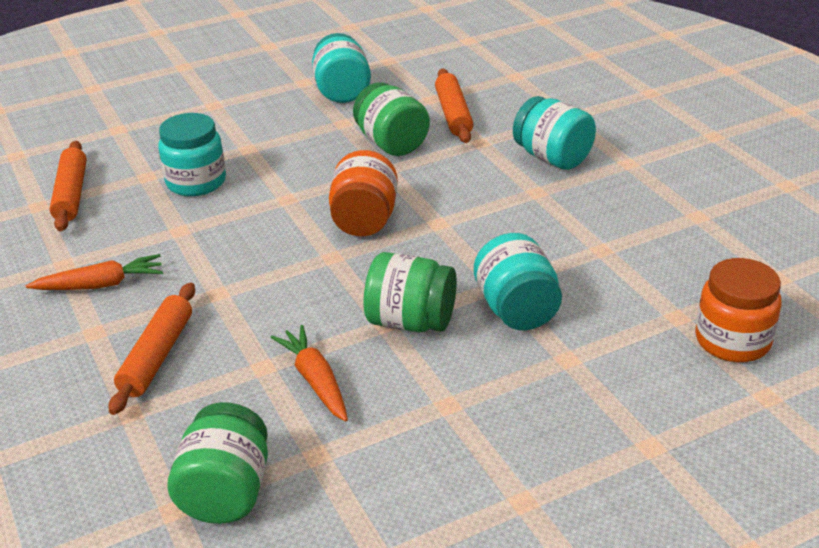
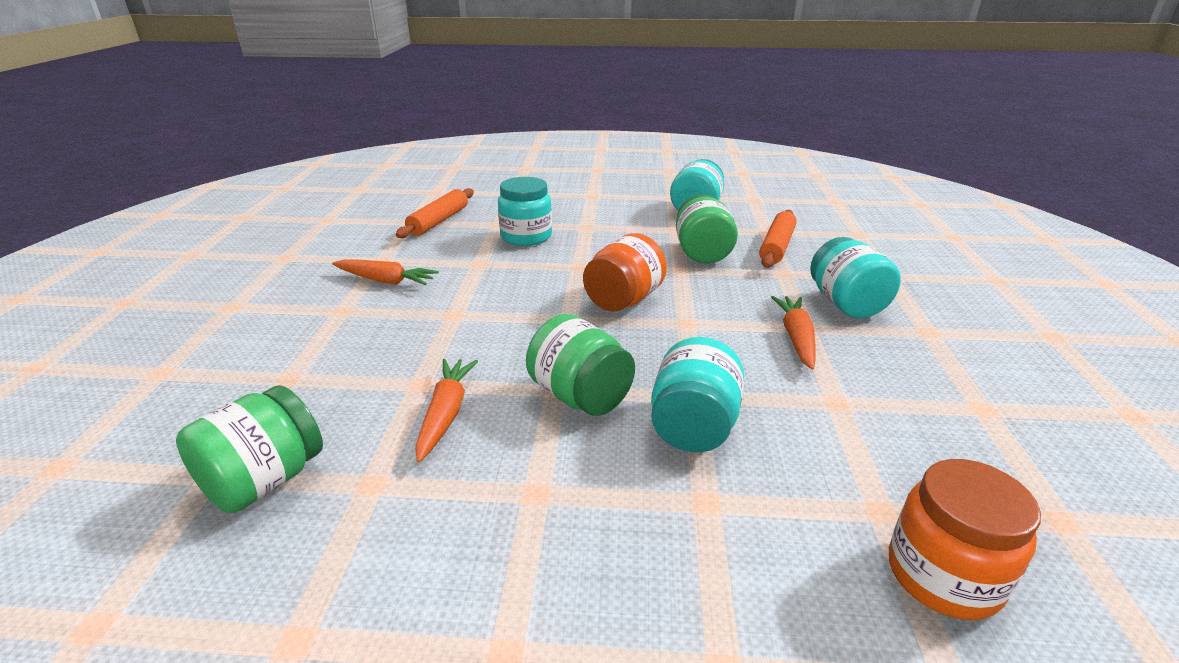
camera: 30 degrees right, 5 degrees down
orange rolling pin [108,283,195,415] -> none
none -> orange carrot [771,296,816,370]

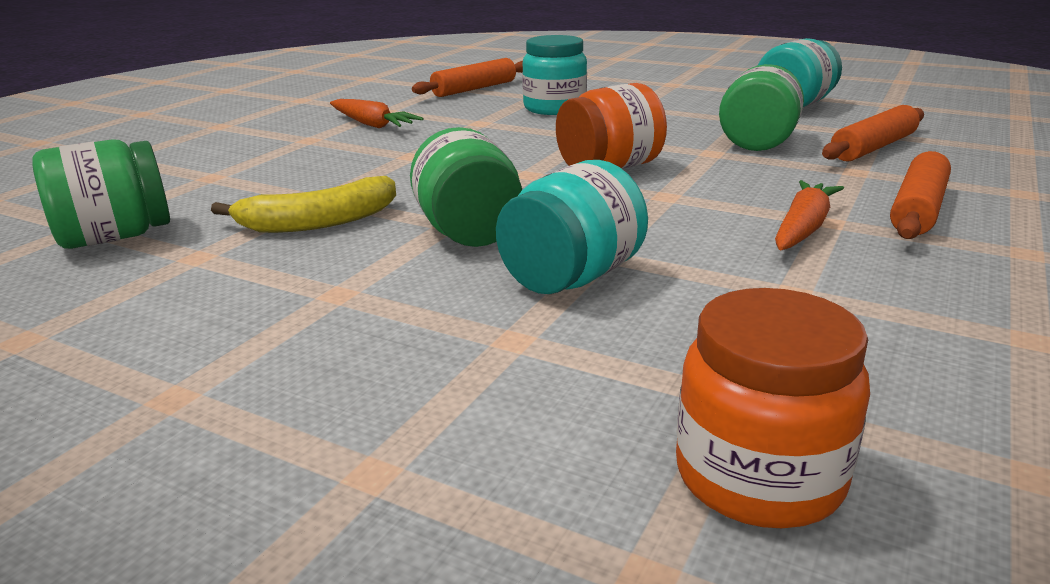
camera: 25 degrees right, 5 degrees down
orange carrot [415,359,478,463] -> yellow banana [211,176,396,233]
turquoise jar [810,237,901,318] -> orange rolling pin [890,151,951,239]

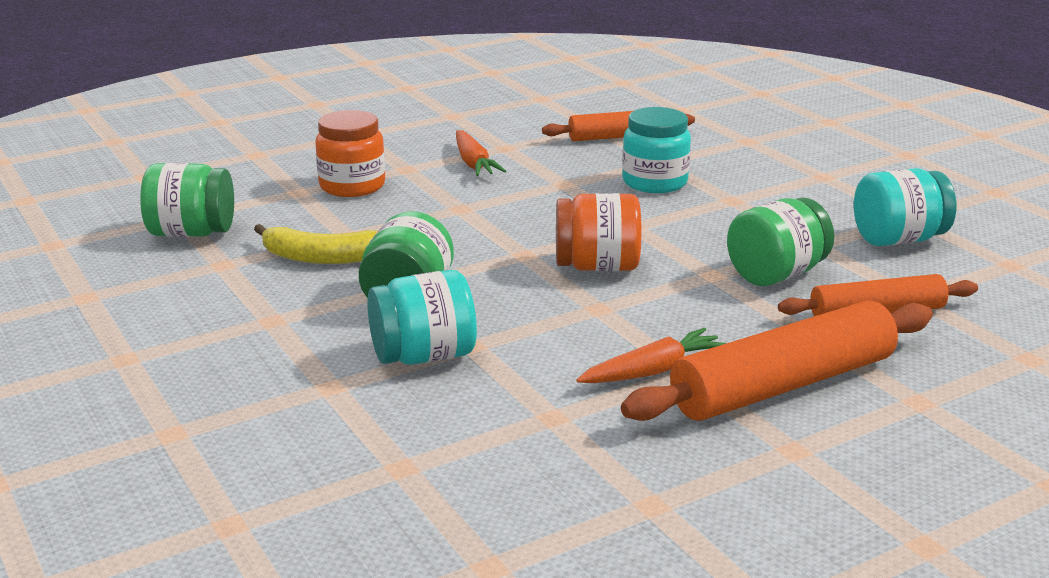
camera: 30 degrees right, 0 degrees up
orange jar [676,288,870,528] -> orange jar moved to [315,110,385,197]
orange rolling pin [890,151,951,239] -> orange rolling pin [621,300,933,421], size x1.64

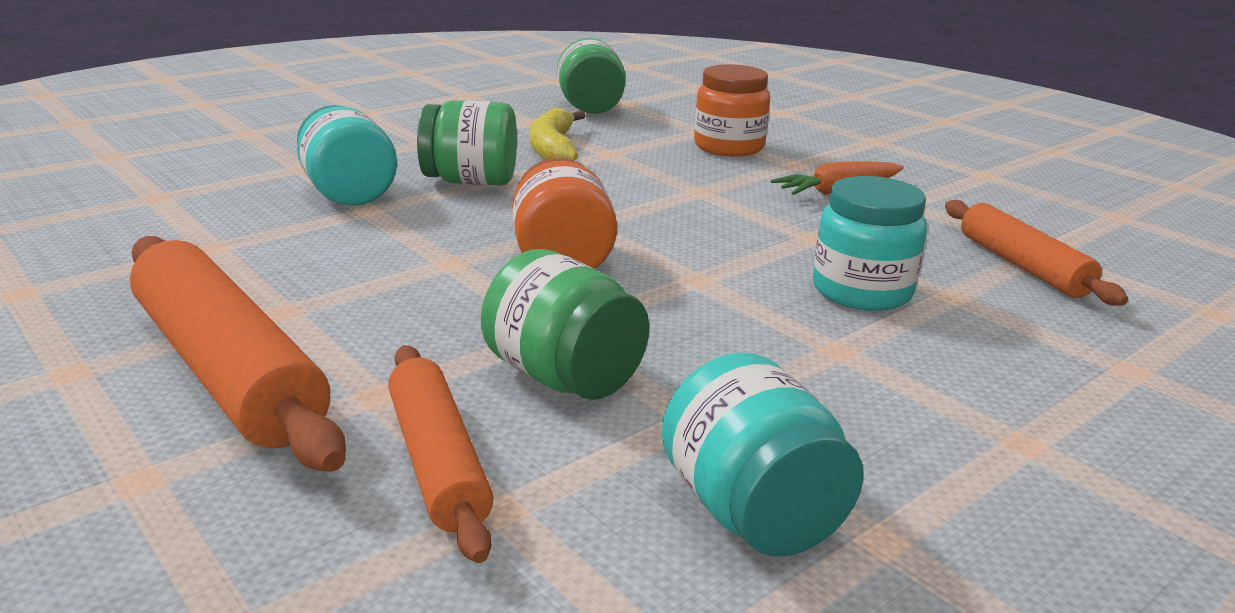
camera: 80 degrees right, 0 degrees up
orange carrot [576,328,726,383] -> none

